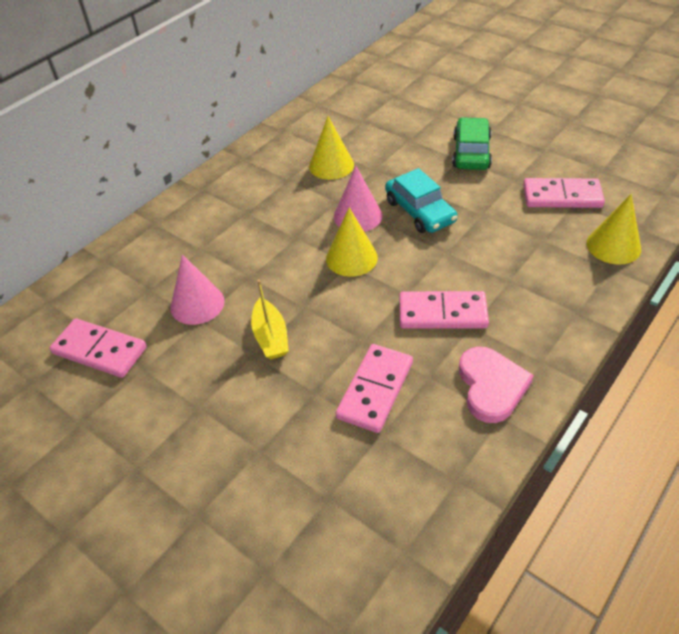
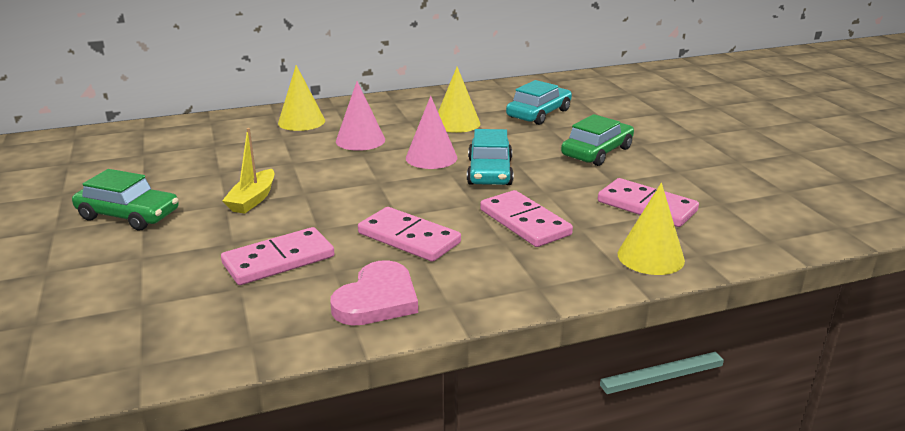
camera: 30 degrees right, 20 degrees down
pink domino [50,319,147,378] -> pink domino moved to [480,190,573,247]
pink cone [170,254,225,325] -> pink cone moved to [336,81,385,151]
yellow cone [326,208,378,277] -> yellow cone moved to [278,65,325,131]
none -> green car [72,169,179,230]
none -> turquoise car [506,80,572,125]

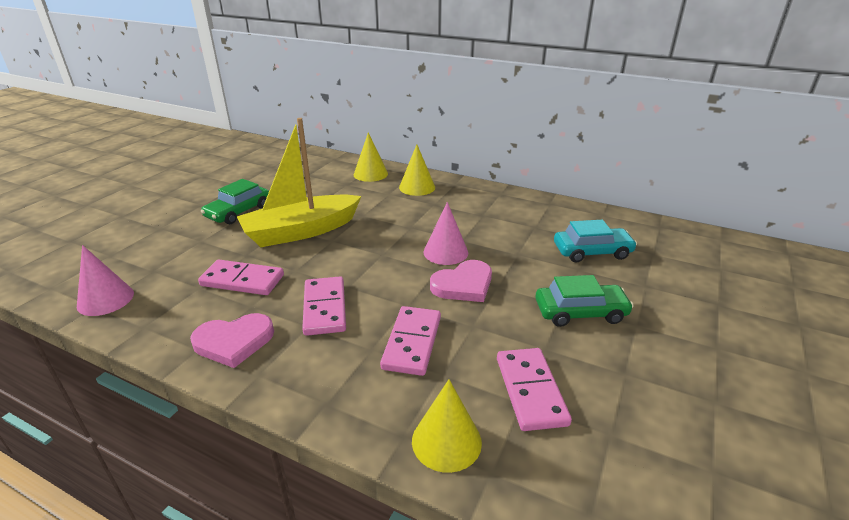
camera: 45 degrees right, 5 degrees up
green car [72,169,179,230] -> green car turned 60 degrees clockwise [201,179,269,224]
yellow boat [222,128,275,214] -> yellow boat [237,118,361,247], size x2.11
pink cone [336,81,385,151] -> pink cone moved to [77,245,134,316]
yellow cone [438,67,480,133] -> yellow cone moved to [354,132,388,182]
turquoise car [467,129,514,185] -> pink heart [430,260,492,302]

